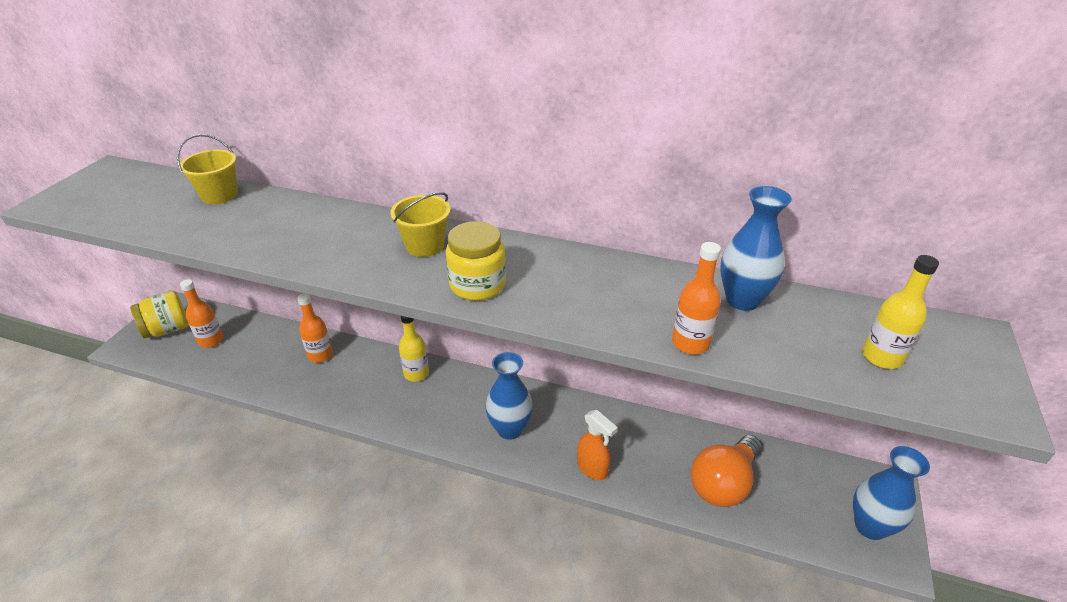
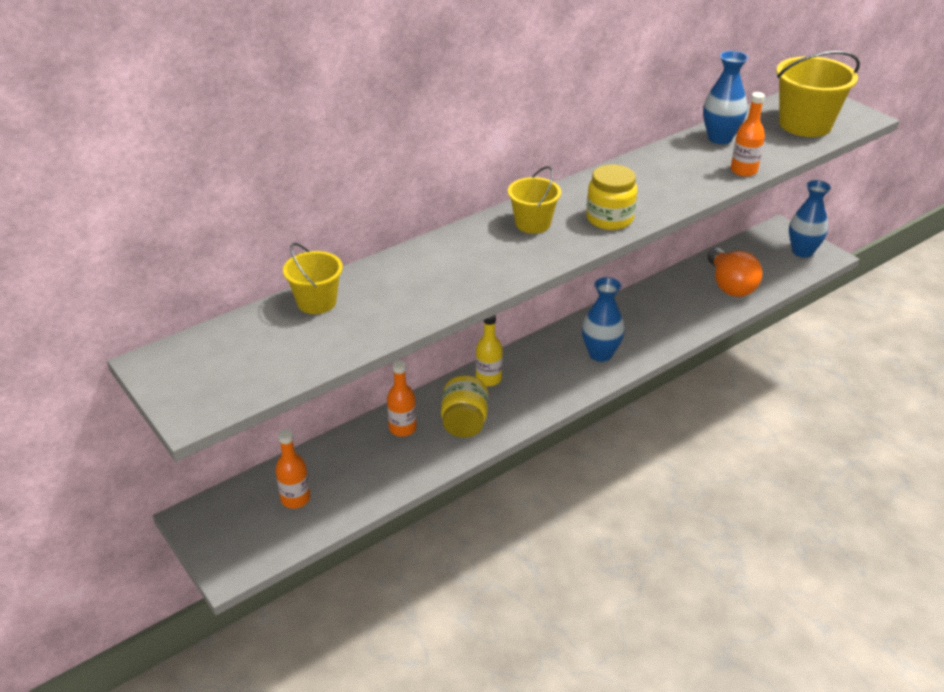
camera: 55 degrees left, 0 degrees up
yellow jar [130,291,189,339] -> yellow jar moved to [441,375,488,438]
orange spray bottle [577,410,618,480] -> none
yellow bottle [862,255,939,369] -> yellow bucket [776,51,860,137]

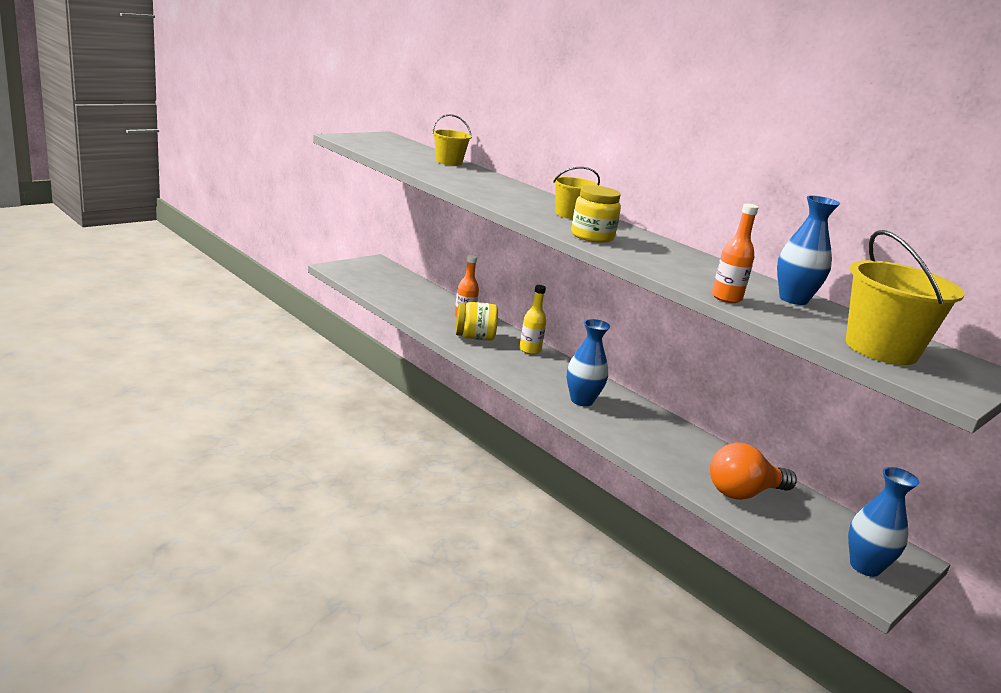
camera: 80 degrees right, 15 degrees down
orange bottle [275,429,310,509] -> none

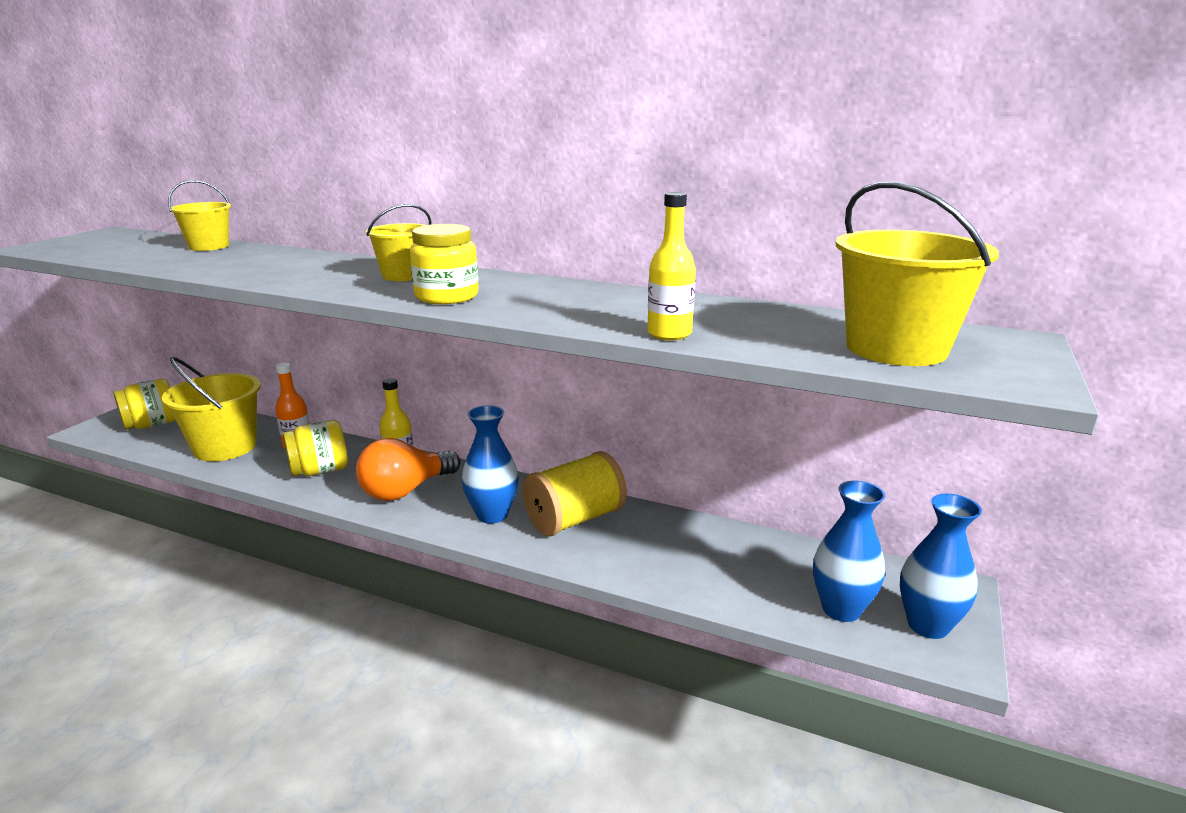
camera: 20 degrees left, 0 degrees up
orange light bulb [710,443,797,500] -> orange light bulb moved to [356,438,460,501]
orange bottle [712,203,759,303] -> yellow bottle [647,192,696,340]
blue vase [777,195,840,305] -> blue vase moved to [813,480,885,622]
none -> yellow jar [113,379,175,430]
none -> yellow bucket [162,357,261,461]
none -> yellow spool [523,451,627,536]

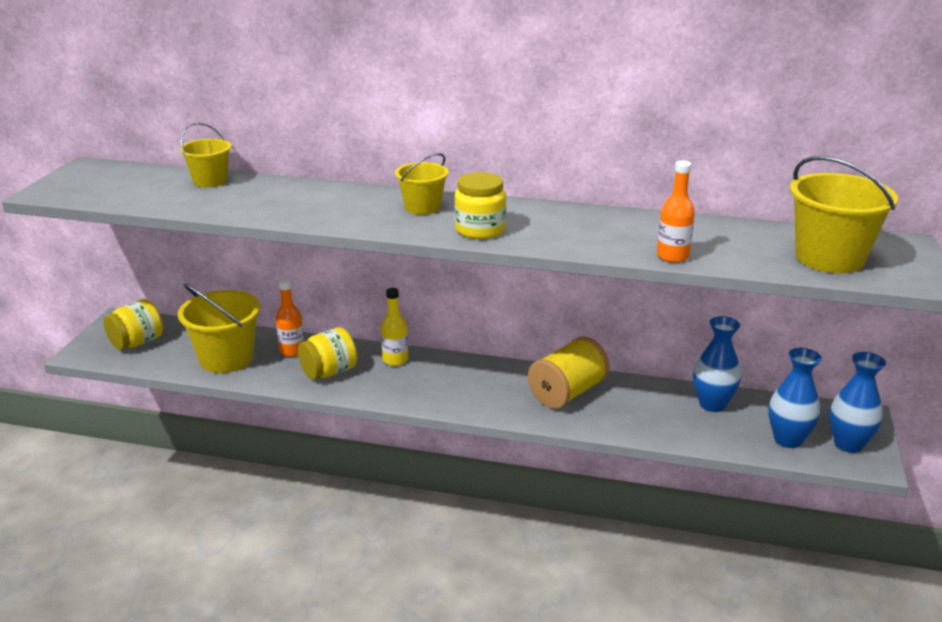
camera: 10 degrees left, 5 degrees up
orange light bulb [356,438,460,501] -> none
blue vase [462,405,518,524] -> blue vase moved to [693,316,741,412]
yellow bottle [647,192,696,340] -> orange bottle [657,161,695,263]

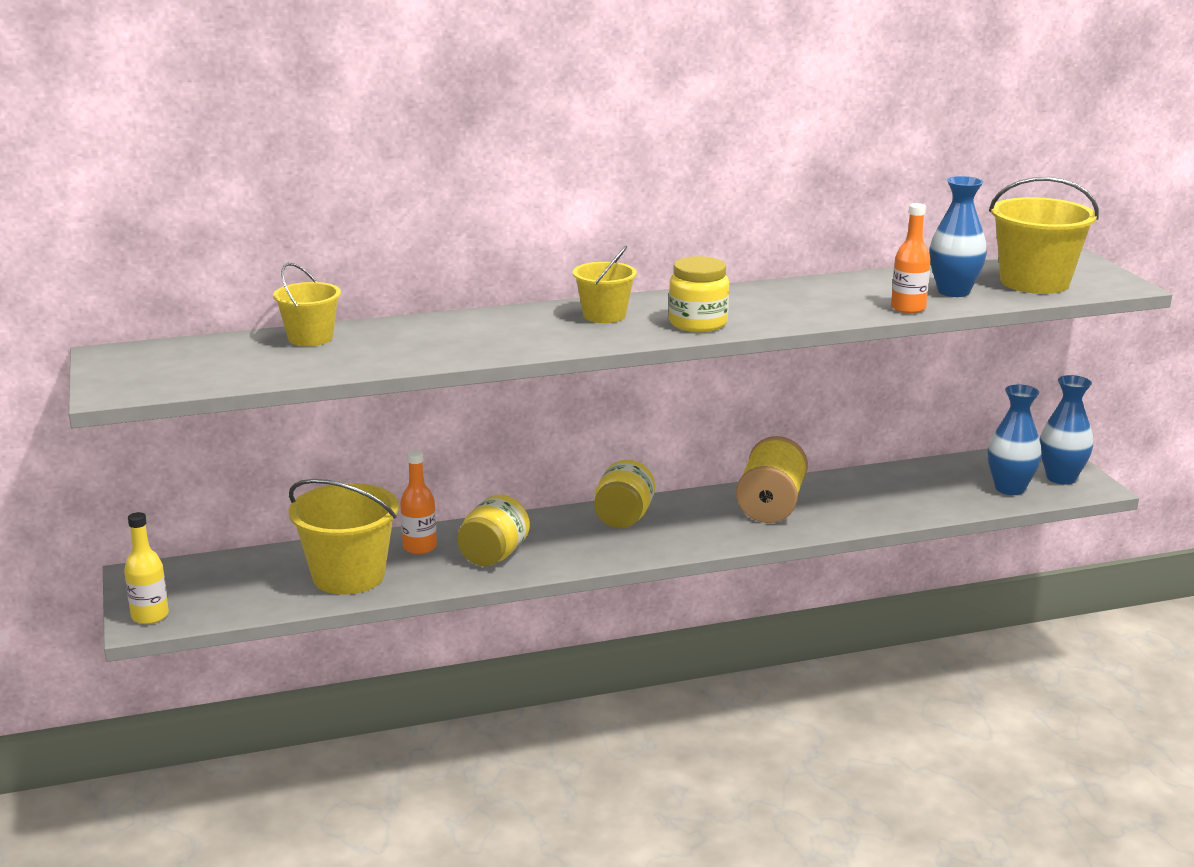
camera: 30 degrees left, 5 degrees down
yellow jar [104,299,163,350] -> yellow jar moved to [594,459,655,528]
yellow bottle [381,288,408,366] -> yellow bottle moved to [124,512,169,624]
blue vase [693,316,741,412] -> blue vase moved to [929,176,987,297]

